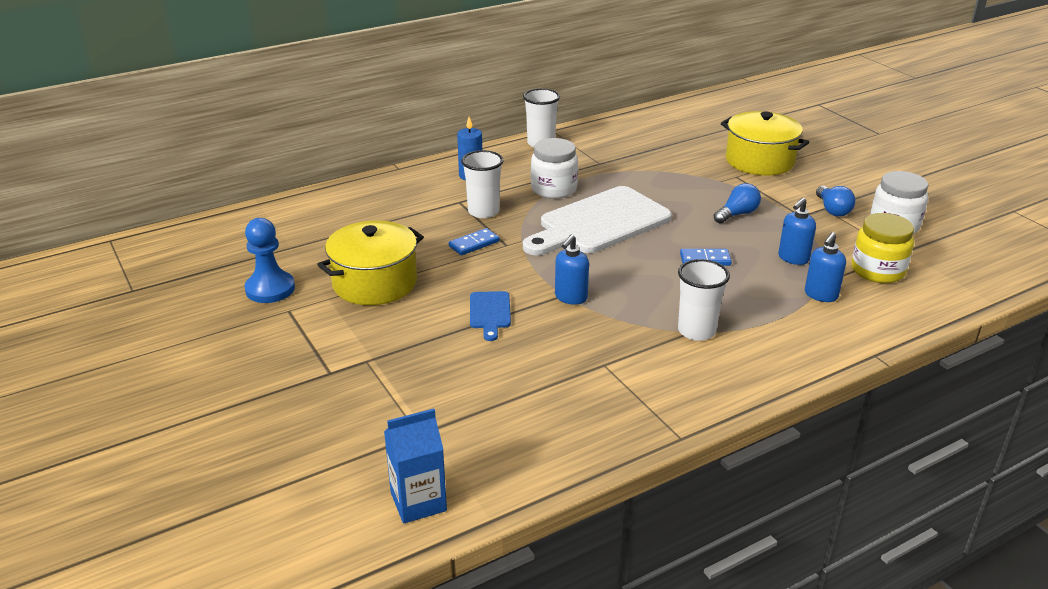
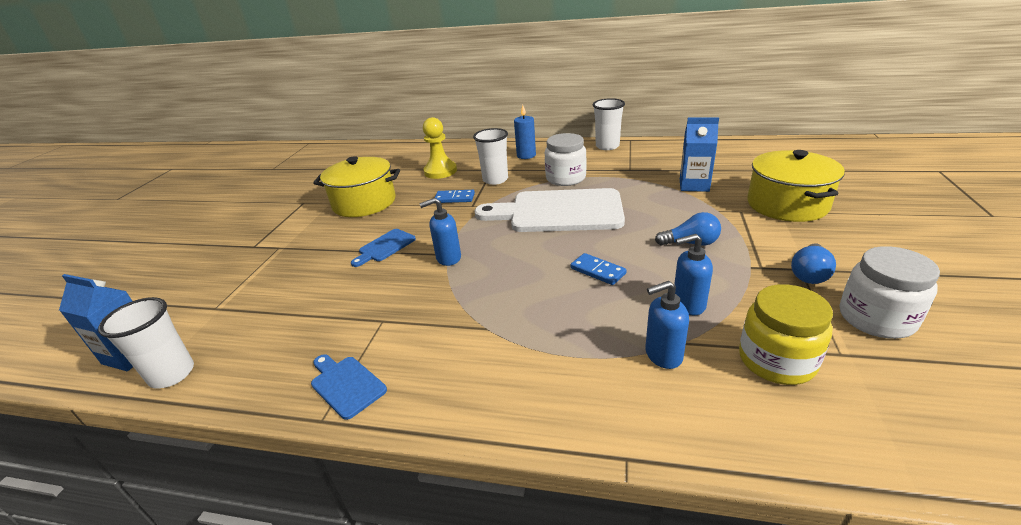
camera: 45 degrees right, 0 degrees up
blue pawn [244,218,295,303] -> none
white cup [678,259,730,341] -> white cup moved to [98,297,194,389]
none -> blue cutting board [311,354,387,420]
none -> yellow pawn [423,117,457,179]
none -> blue carton [680,117,719,192]

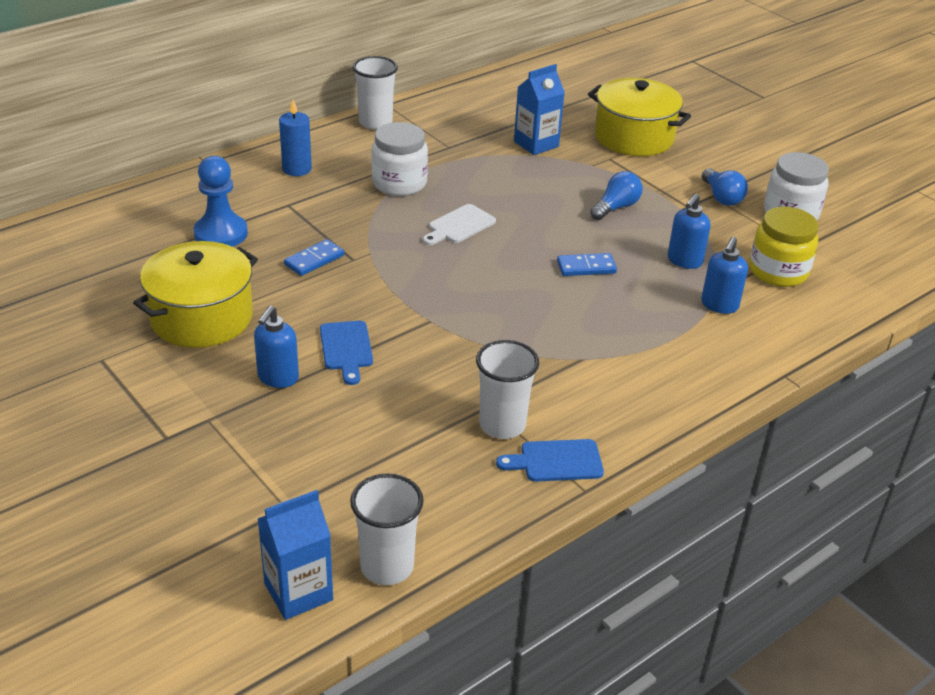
camera: 55 degrees left, 5 degrees up
blue soap dispenser [419,198,461,266] -> blue soap dispenser moved to [254,306,299,388]
yellow pawn [423,117,457,179] -> blue pawn [194,156,248,247]
white cup [473,128,508,185] -> white cup moved to [476,340,539,439]
white cutting board [475,188,625,232] -> white cutting board [423,204,496,245], size x0.44

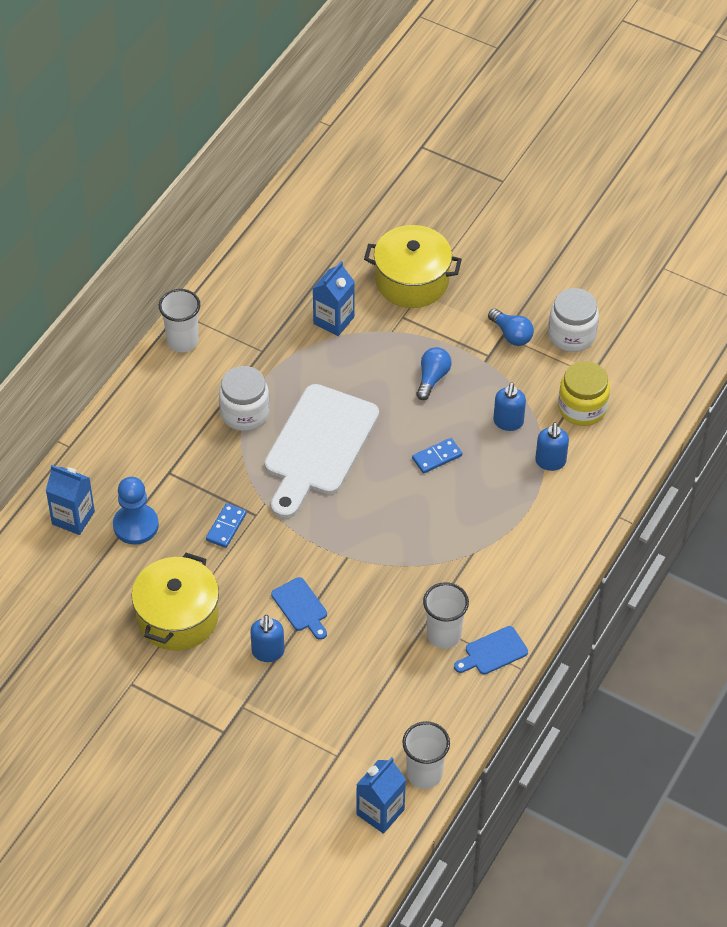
camera: 20 degrees left, 15 degrees up
blue candle [279,99,312,176] -> none
white cutting board [423,204,496,245] -> white cutting board [265,384,379,519], size x2.28
none -> blue carton [46,465,95,535]

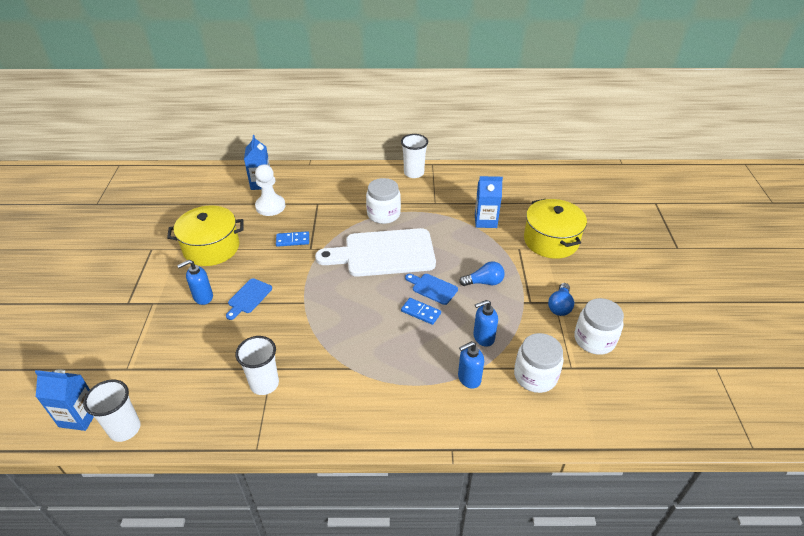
camera: 60 degrees right, 10 degrees down
blue pawn [113,477,159,545] -> white pawn [255,164,285,216]
blue cutting board [454,626,528,675] -> blue cutting board moved to [405,274,458,305]
yellow jar [558,361,610,426] -> white jar [514,333,563,393]

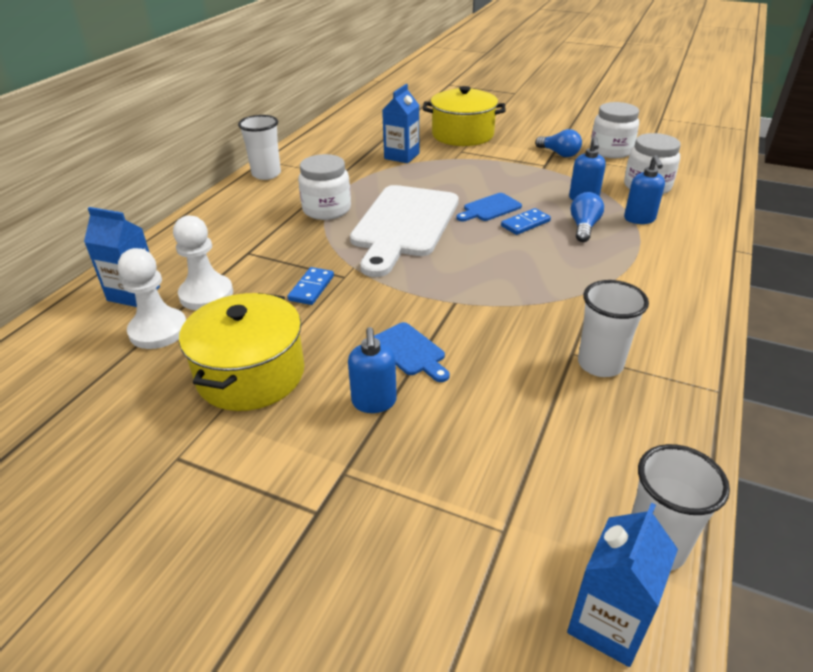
camera: 65 degrees left, 5 degrees down
blue light bulb [459,261,505,286] -> blue light bulb moved to [571,192,604,242]
none -> white pawn [118,248,186,349]

